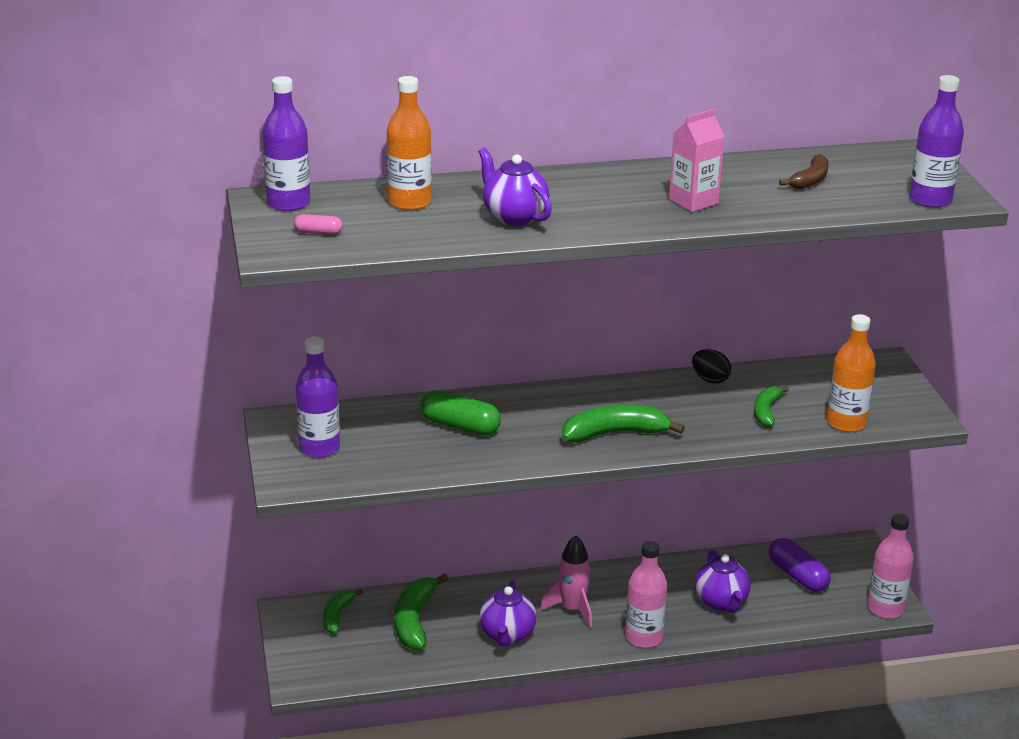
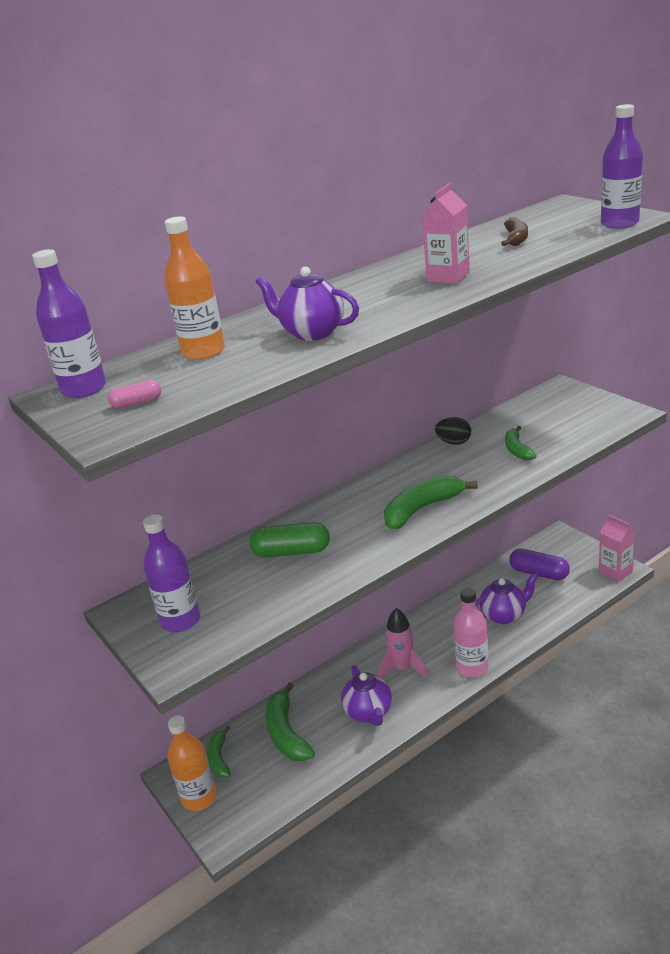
camera: 20 degrees left, 0 degrees up
purple teapot [695,549,751,613] -> purple teapot turned 75 degrees counterclockwise [475,573,538,624]
orange bottle [827,314,876,432] -> orange bottle moved to [168,715,217,811]
pink bottle [868,514,914,618] -> pink carton [599,514,636,582]

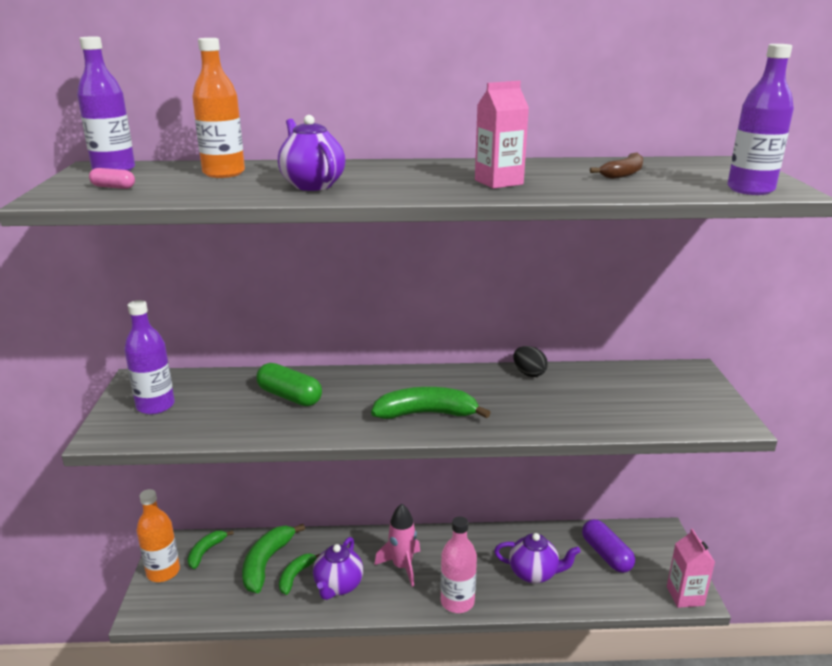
camera: 30 degrees right, 5 degrees down
green banana [505,426,537,461] -> green banana moved to [279,553,320,595]

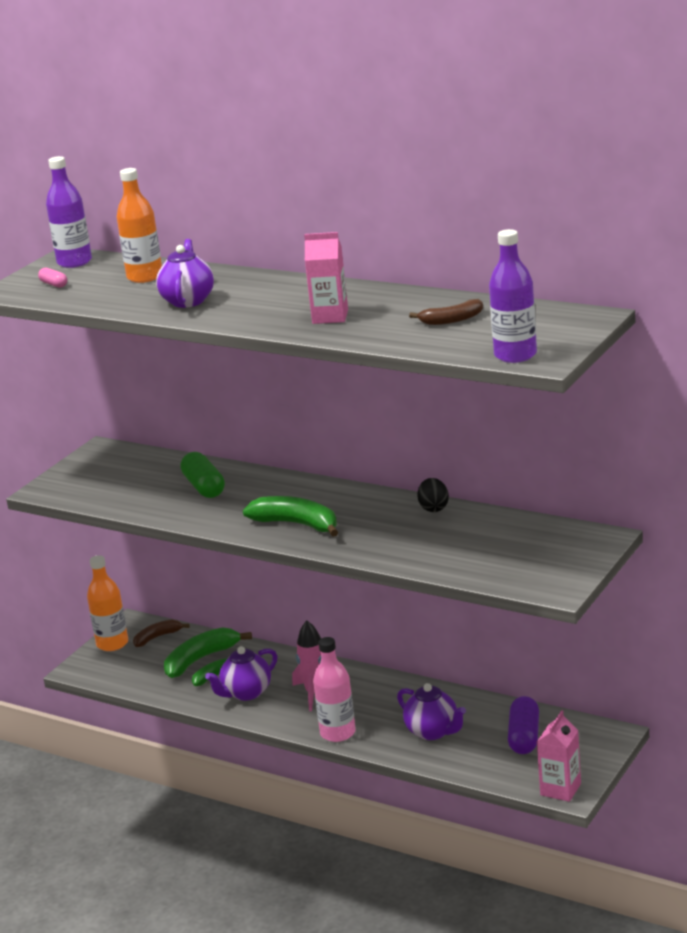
camera: 35 degrees right, 0 degrees up
purple bottle [124,300,175,414] -> none
green banana [187,530,234,569] -> brown banana [133,620,190,647]

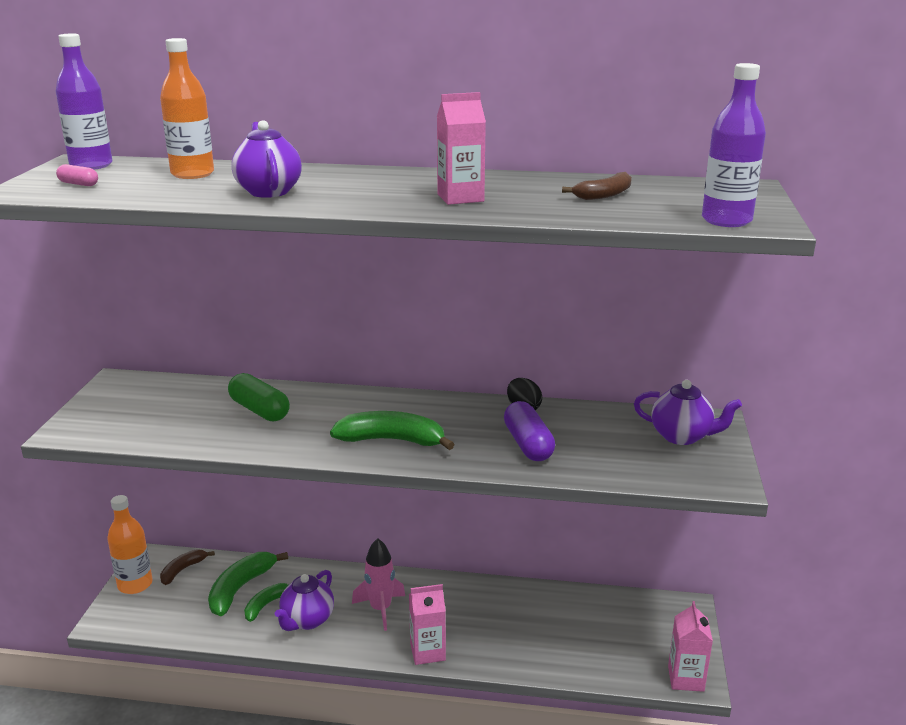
camera: 25 degrees left, 0 degrees up
pink bottle [313,637,356,742] -> pink carton [409,584,446,665]
purple teapot [397,683,466,740] -> purple teapot moved to [634,380,742,445]
purple capsule [508,696,539,754] -> purple capsule moved to [504,401,555,461]

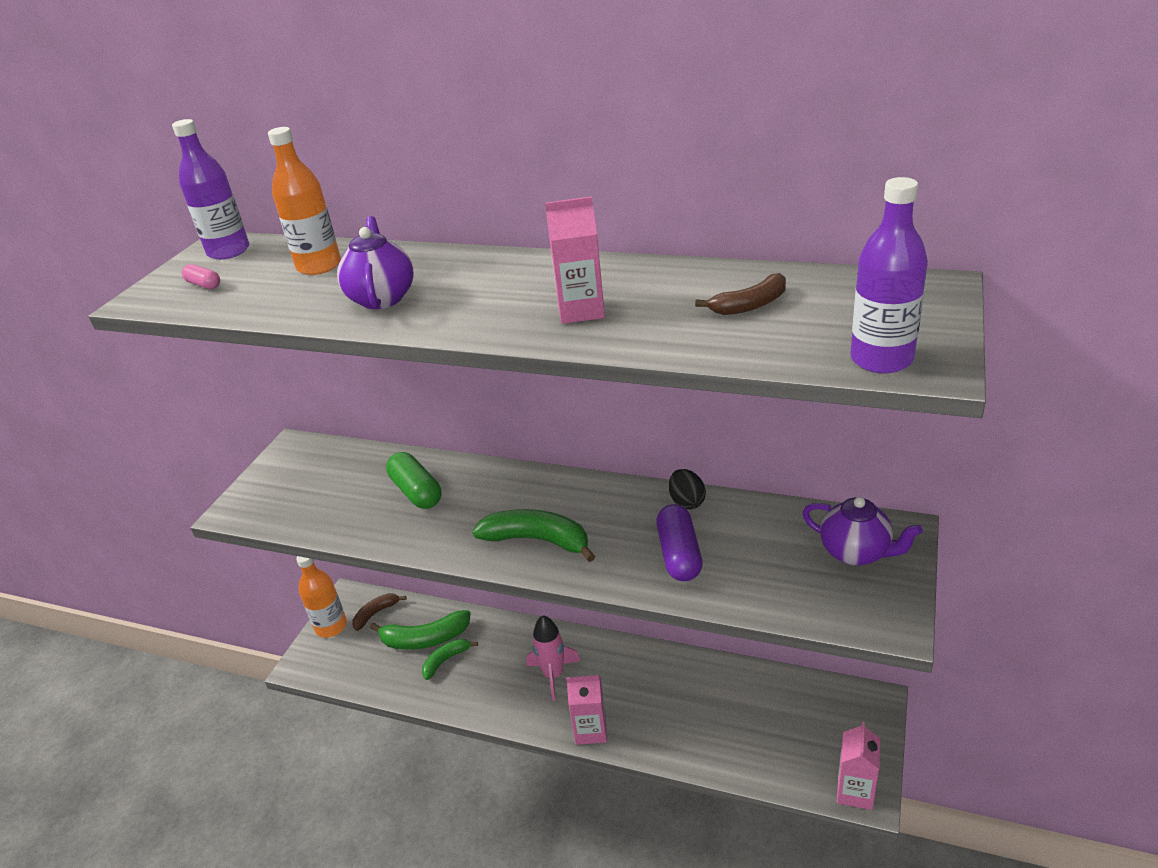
camera: 15 degrees right, 10 degrees up
green banana [208,552,288,616] -> green banana turned 135 degrees counterclockwise [370,610,471,650]
purple teapot [275,570,334,631] -> none

